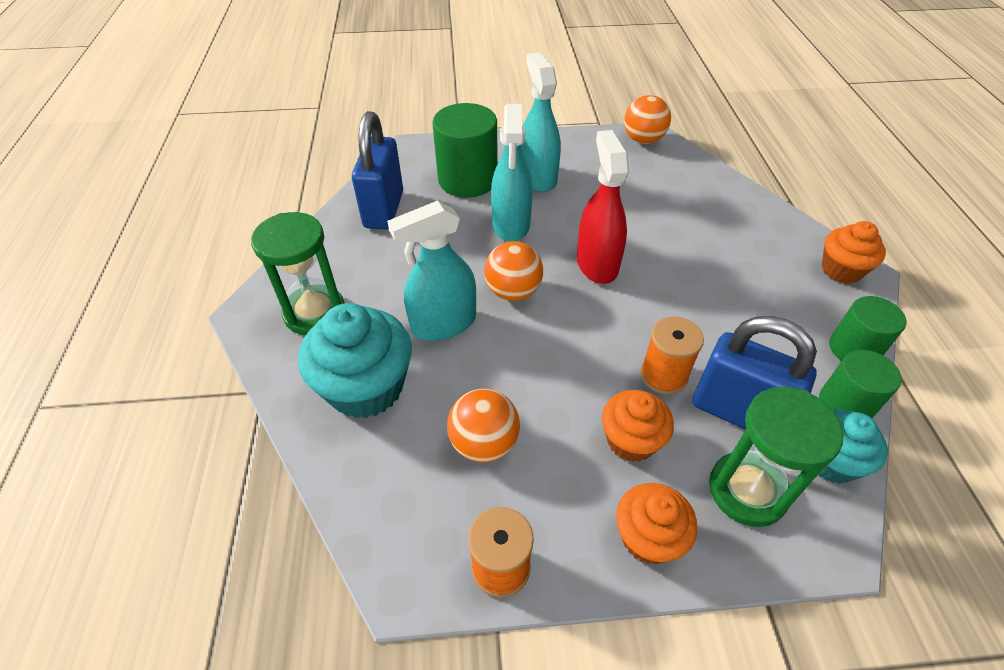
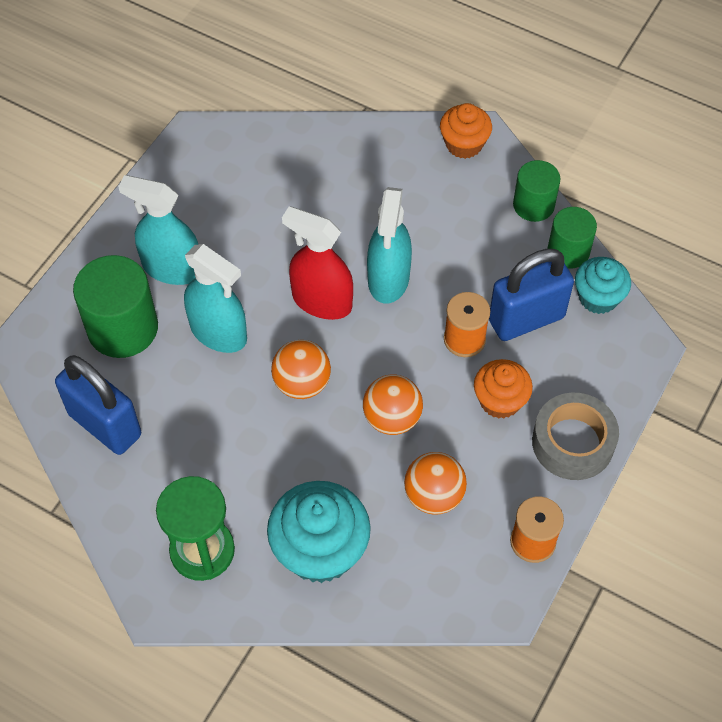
camera: 55 degrees left, 10 degrees up
turquoise spray bottle [387,200,476,341] -> turquoise spray bottle moved to [367,187,412,304]
orange cupcake [616,483,697,564] -> grey tape [532,393,619,480]
orange ball [624,95,671,144] -> orange ball moved to [363,375,423,435]
green hourglass [709,386,843,527] -> none

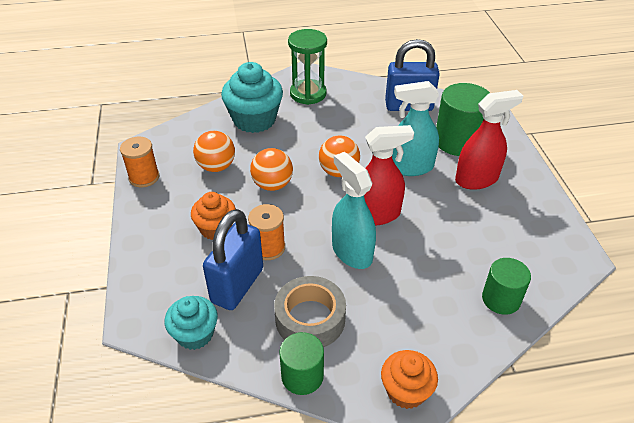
camera: 140 degrees right, 15 degrees down
turquoise spray bottle [118,175,199,285] -> red spray bottle [455,90,523,190]
grey tape [532,393,619,480] -> grey tape moved to [274,276,346,347]
green cylinder [548,207,597,269] -> green cylinder moved to [482,258,531,315]

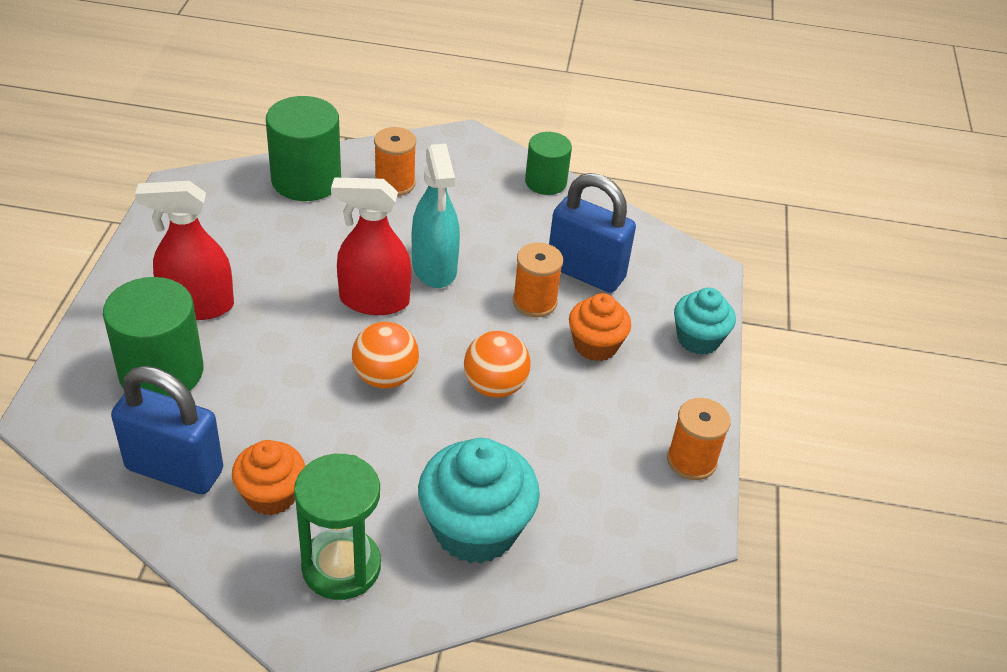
camera: 165 degrees left, 0 degrees up
turquoise cupcake [165,296,218,350] -> turquoise cupcake moved to [674,287,736,355]
orange ball [193,131,235,172] -> none
blue padlock [203,209,263,310] -> blue padlock turned 75 degrees clockwise [549,173,636,293]
grey tape [274,276,346,347] -> none
orange cupcake [381,350,438,409] -> orange cupcake moved to [232,440,305,515]
turquoise spray bottle [392,81,439,176] -> none
green cylinder [482,258,531,315] -> green cylinder [266,96,341,201], size x1.61
none -> orange spool [374,127,416,196]

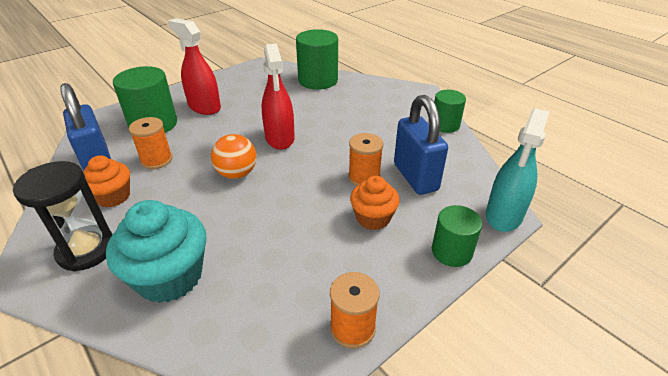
camera: 45 degrees right, 5 degrees down
green hourglass [294,454,381,600] -> black hourglass [13,161,113,272]
red spray bottle [331,177,411,315] -> red spray bottle turned 150 degrees counterclockwise [261,44,295,150]
orange spool [374,127,416,196] -> orange spool moved to [129,117,173,169]
turquoise spray bottle [412,144,460,288] -> turquoise spray bottle moved to [486,108,550,232]
orange ball [464,331,531,398] -> none
turquoise cupcake [674,287,736,355] -> green cylinder [432,205,482,267]

